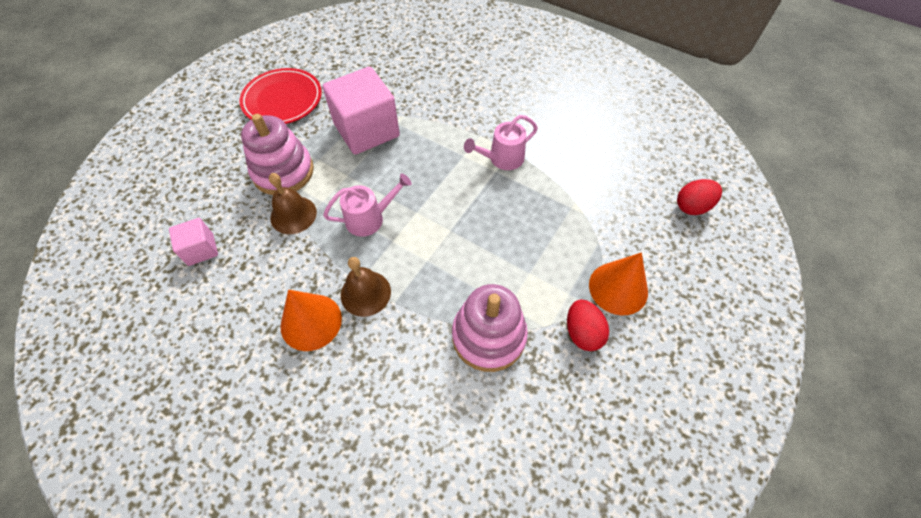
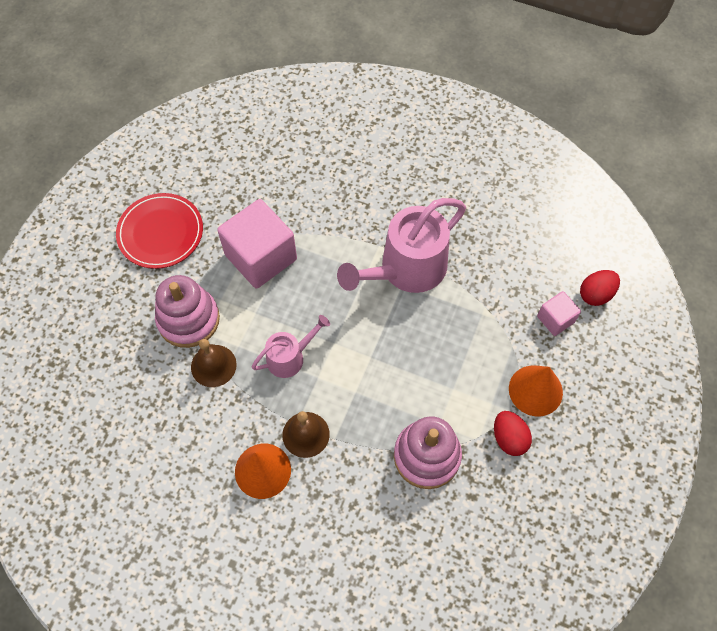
camera: 10 degrees left, 5 degrees up
pink cube [169,218,218,266] -> pink cube moved to [537,291,581,336]
pink watering can [464,115,538,170] -> pink watering can [337,198,466,293], size x1.87

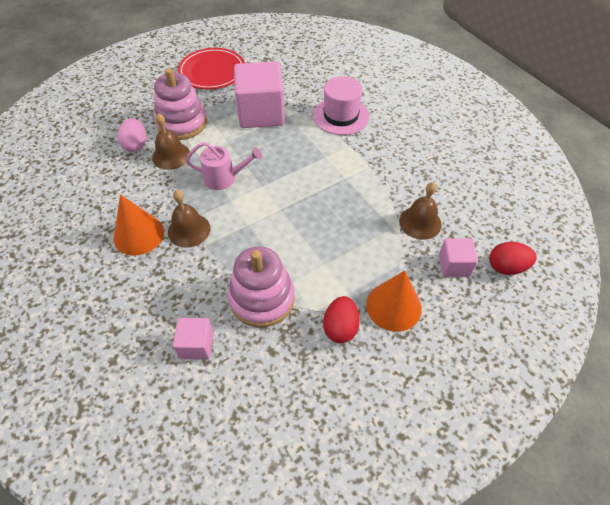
camera: 35 degrees right, 10 degrees down
pink watering can [337,198,466,293] -> none
none -> pink egg [117,118,146,152]
none -> pink cube [173,318,214,360]
none -> pink hat [313,76,369,135]
none -> brown bell [399,182,442,240]

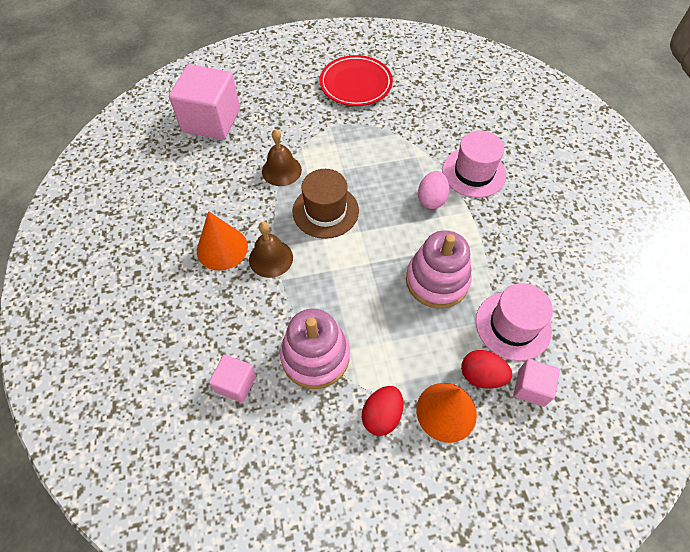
camera: 20 degrees right, 5 degrees up
pink egg [117,118,146,152] -> pink egg moved to [418,171,449,209]
pink stacking toy [154,68,207,140] -> pink stacking toy moved to [406,230,472,308]
pink watering can [186,142,262,190] -> brown hat [293,169,359,239]
pink cube [234,61,285,128] -> pink cube moved to [169,64,240,140]
brown bell [399,182,442,240] -> pink hat [476,283,553,361]
red egg [489,242,537,275] -> red egg moved to [461,350,512,389]

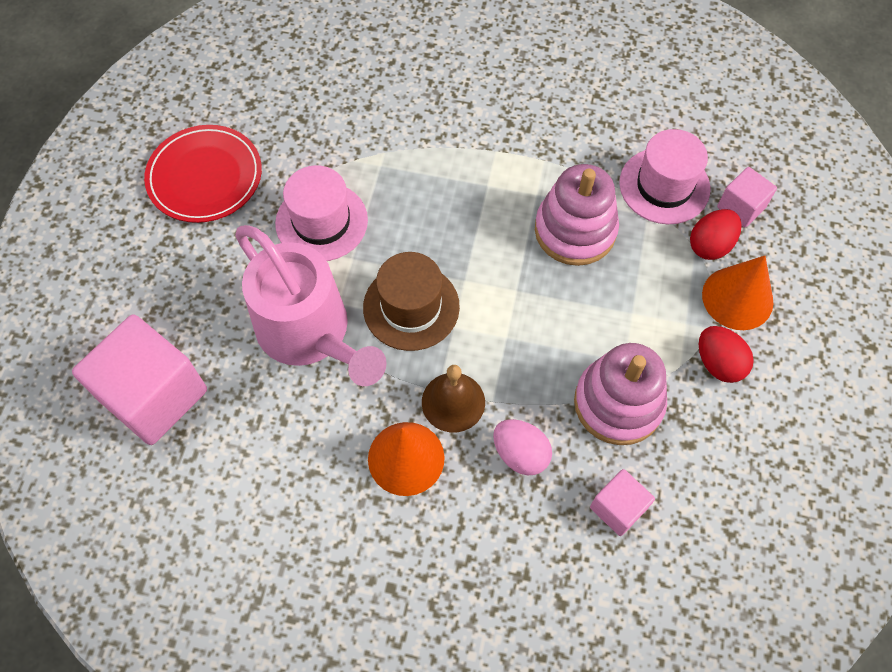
camera: 65 degrees left, 5 degrees up
brown bell [262,129,302,186] -> pink watering can [235,225,387,386]
pink egg [418,171,449,209] -> pink egg moved to [493,419,552,475]
pink hat [442,130,506,198] -> pink hat moved to [275,165,368,261]

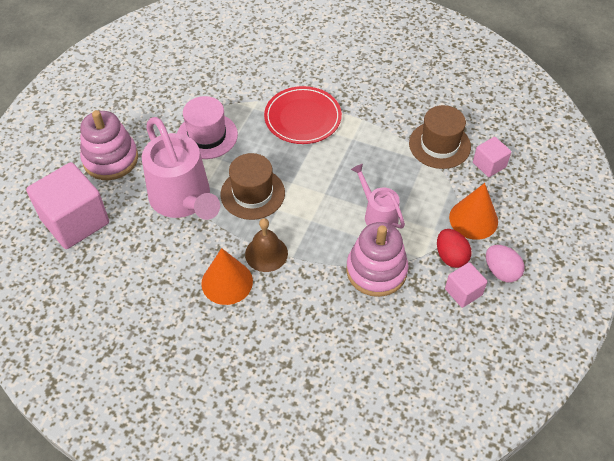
camera: 10 degrees right, 10 degrees down
red plate [144,125,262,223] -> red plate moved to [264,86,342,144]
pink egg [493,419,552,475] -> pink egg moved to [486,245,525,282]
pink stacking toy [535,164,619,266] -> pink stacking toy moved to [80,110,138,180]
pink cube [590,469,655,536] -> pink cube moved to [445,262,487,308]
pink hat [619,129,710,224] -> brown hat [409,105,471,169]
red egg [690,209,741,260] -> none
none -> pink watering can [351,164,405,229]

